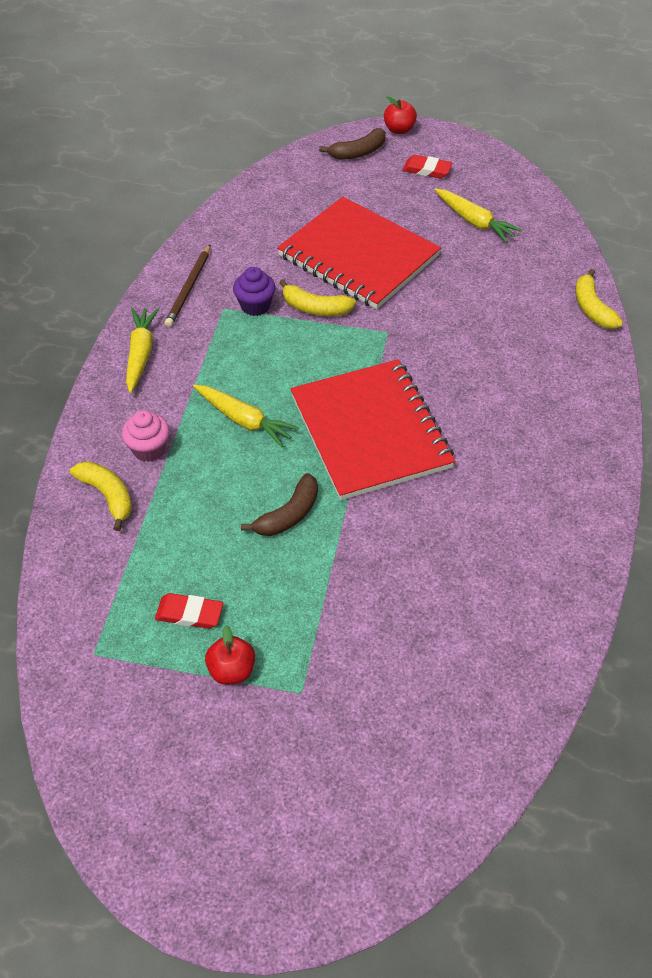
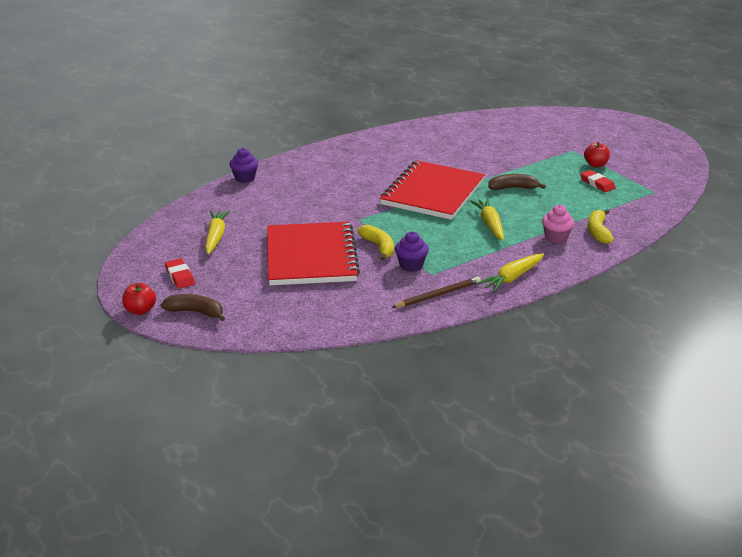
camera: 135 degrees left, 20 degrees down
yellow banana [575,269,623,329] -> purple cupcake [229,148,258,183]

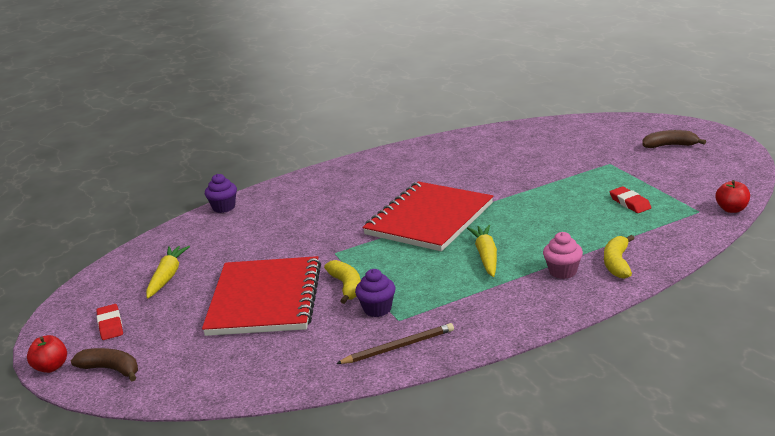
camera: 10 degrees right, 5 degrees down
yellow carrot [478,253,544,292] -> none
brown banana [488,174,546,190] -> brown banana moved to [643,130,706,148]
red apple [584,142,610,167] -> red apple moved to [716,180,750,213]

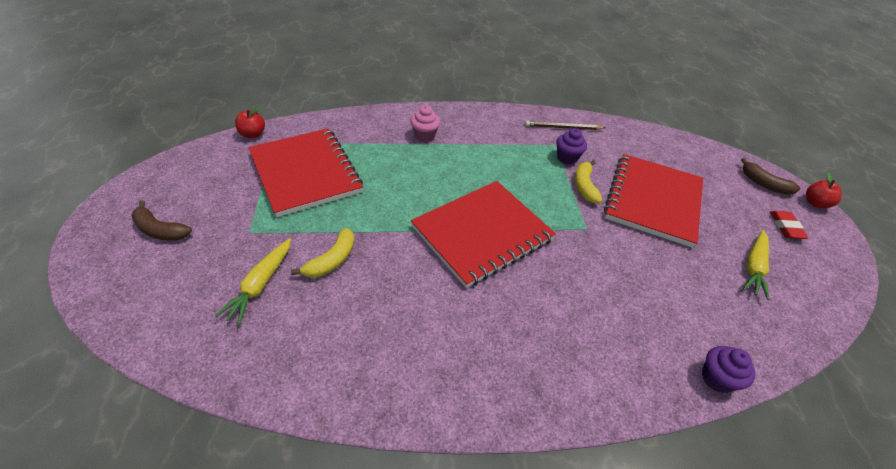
camera: 165 degrees left, 20 degrees up
yellow carrot [467,225,497,277] -> yellow carrot moved to [215,238,291,325]
yellow banana [604,235,635,279] -> yellow banana moved to [291,228,354,278]
red eraser [610,187,651,213] -> red notebook [249,128,363,217]

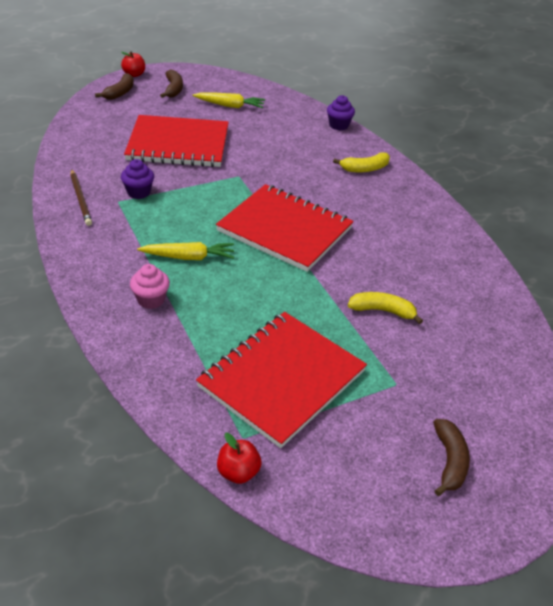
camera: 110 degrees left, 5 degrees down
yellow carrot [215,238,291,325] -> yellow carrot moved to [137,242,234,260]
yellow banana [575,160,602,203] -> yellow banana moved to [333,152,390,173]
red eraser [770,211,808,239] -> brown banana [160,70,183,98]

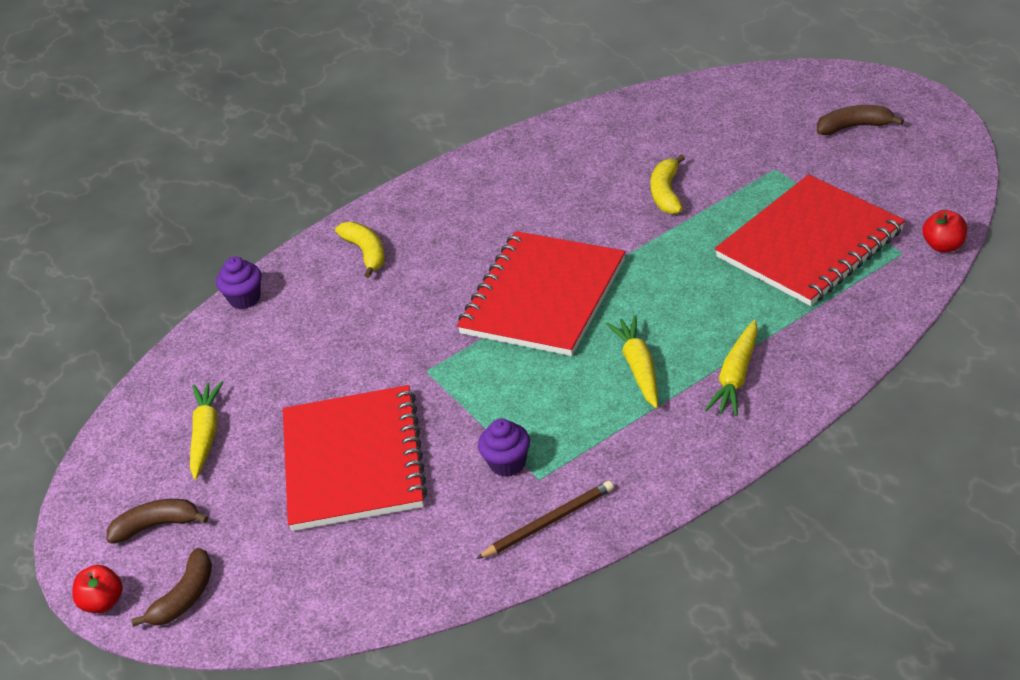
camera: 90 degrees left, 0 degrees up
brown banana [95,73,134,100] -> brown banana turned 105 degrees clockwise [131,548,212,626]
pink cupcake [130,264,170,309] -> yellow carrot [705,320,758,416]
red notebook [196,312,367,448] -> red notebook turned 75 degrees counterclockwise [715,174,905,306]

